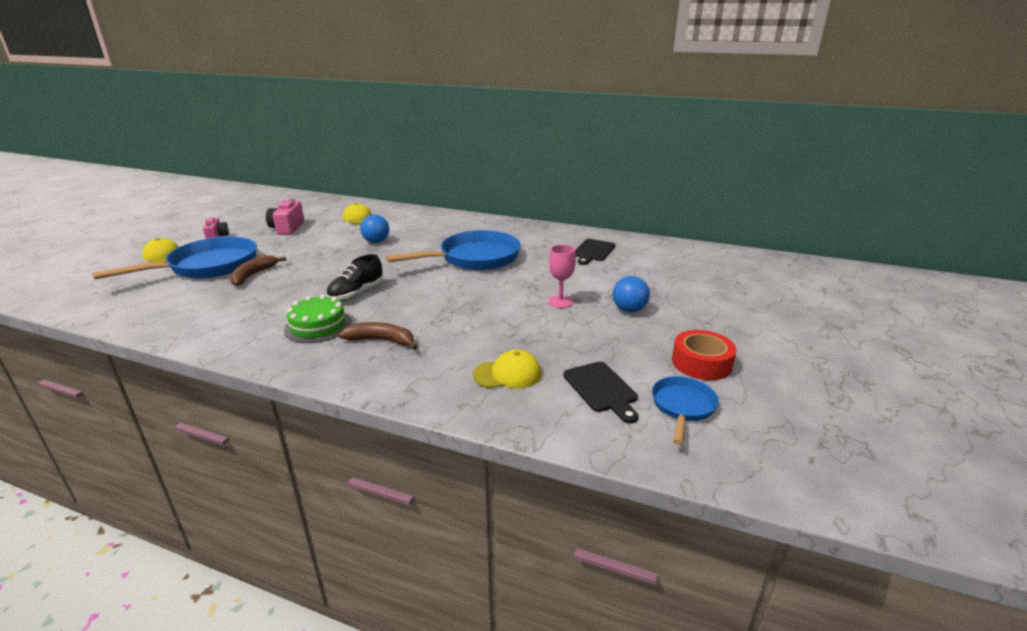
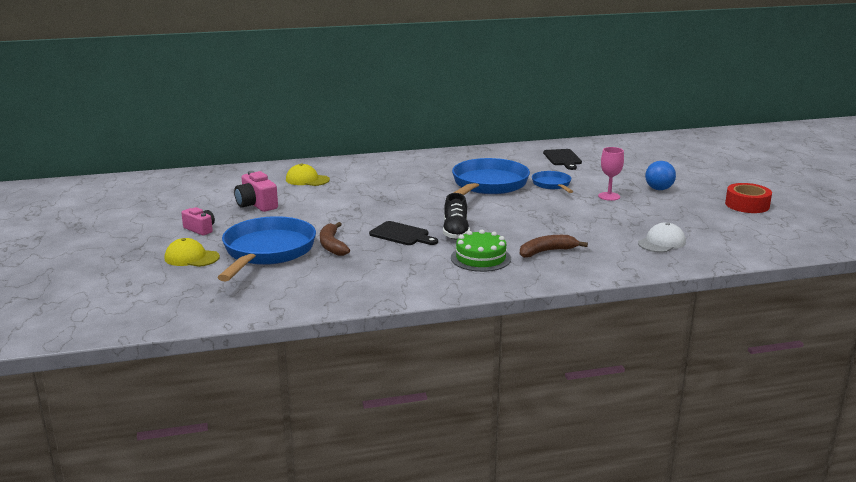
camera: 35 degrees left, 5 degrees down
blue ball [360,214,389,243] -> none
yellow cap [473,350,541,388] -> white cap [638,222,686,253]
black cutting board [563,361,638,424] -> black cutting board moved to [369,221,438,245]
blue pan [652,376,719,444] -> blue pan moved to [532,171,573,193]

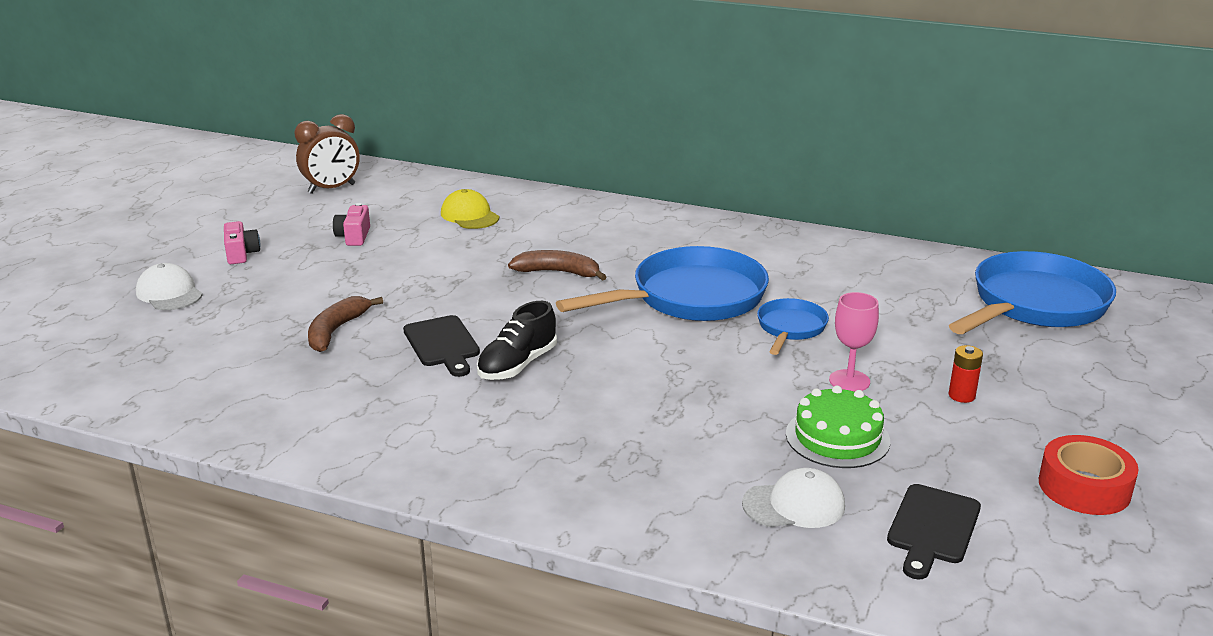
camera: 35 degrees right, 5 degrees up
yellow cap [165,238,220,267] -> white cap [136,263,203,310]
blue pan [217,216,316,281] -> blue pan moved to [949,251,1116,334]
pink camera [234,171,278,212] -> pink camera [333,203,370,246], size x0.66
green cake [451,230,511,272] -> green cake moved to [786,386,890,468]
brown banana [520,235,588,258] -> brown banana moved to [508,250,606,281]
black cutting board [543,149,582,170] -> black cutting board moved to [887,484,981,580]
blue ball [645,161,676,190] -> red battery [948,345,983,403]
none -> brown clock [294,114,360,194]

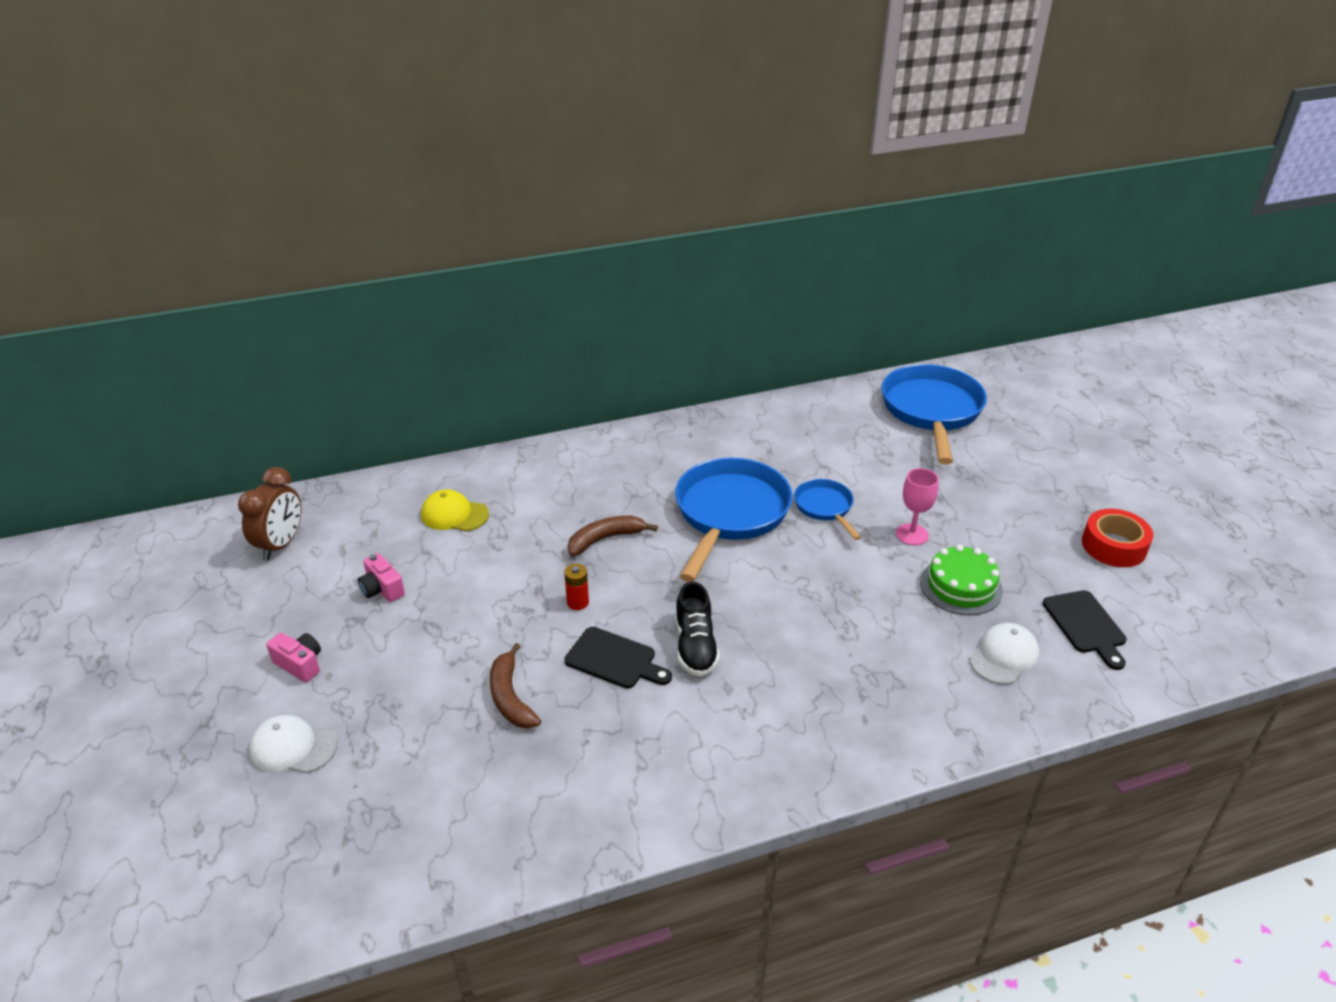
camera: 40 degrees left, 10 degrees up
red battery [948,345,983,403] -> red battery moved to [564,564,589,610]

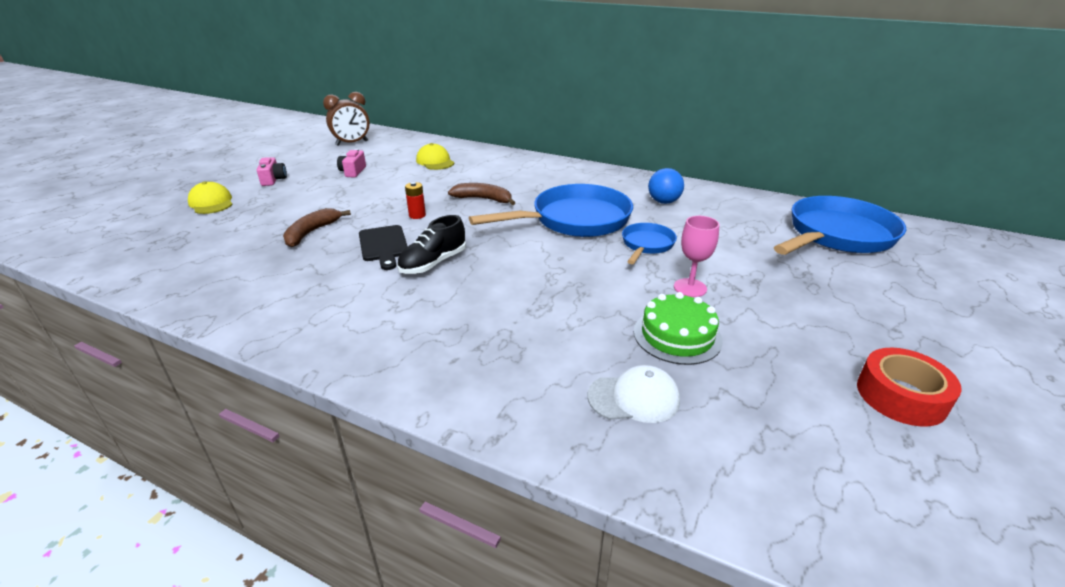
camera: 45 degrees right, 5 degrees down
white cap [249,715,337,773] -> yellow cap [188,181,233,214]
black cutting board [1043,590,1126,670] -> none
none -> blue ball [648,168,684,204]

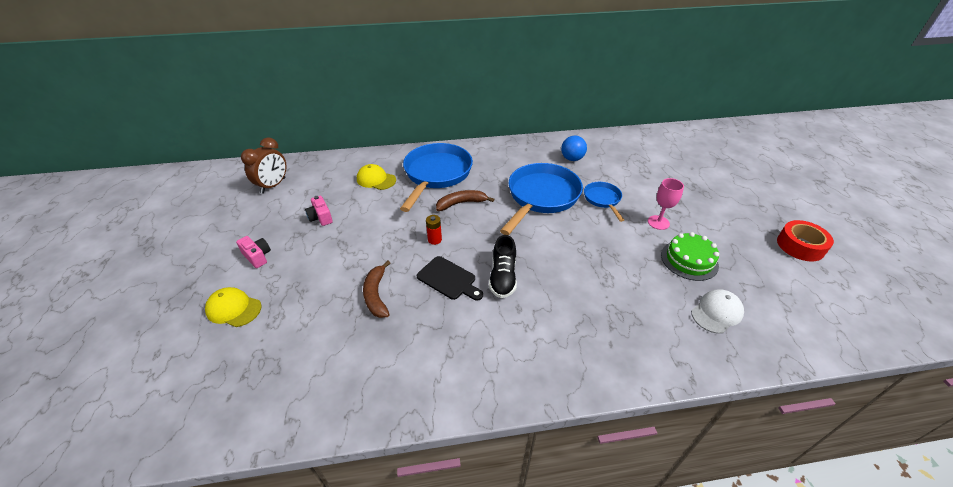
camera: 35 degrees left, 10 degrees up
blue pan [774,196,906,255] -> blue pan moved to [400,143,473,212]

